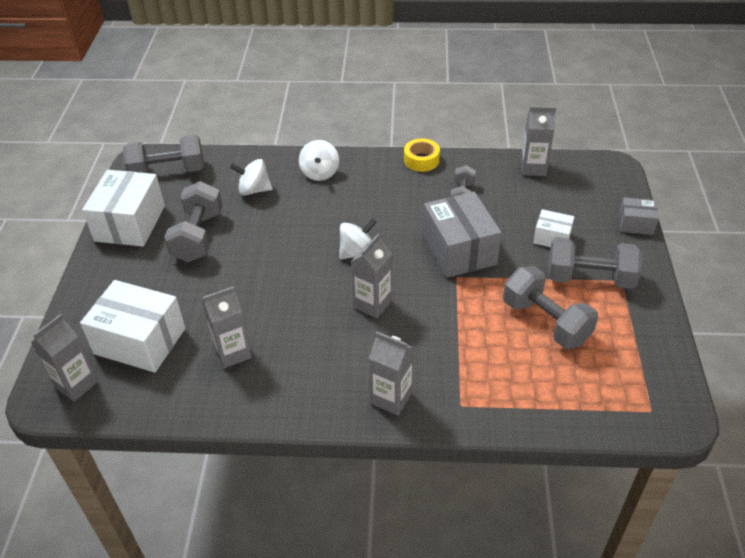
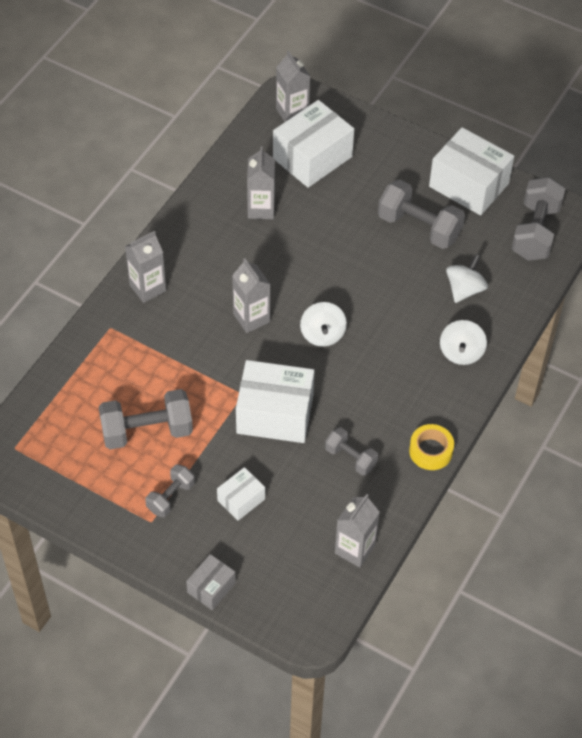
camera: 115 degrees right, 10 degrees up
white spinning top [299,140,339,181] -> white spinning top turned 105 degrees counterclockwise [440,320,487,365]
grey box [423,192,502,278] -> white box [236,360,315,443]
grey dumbbell [548,237,642,289] -> grey dumbbell [145,464,195,517], size x0.58

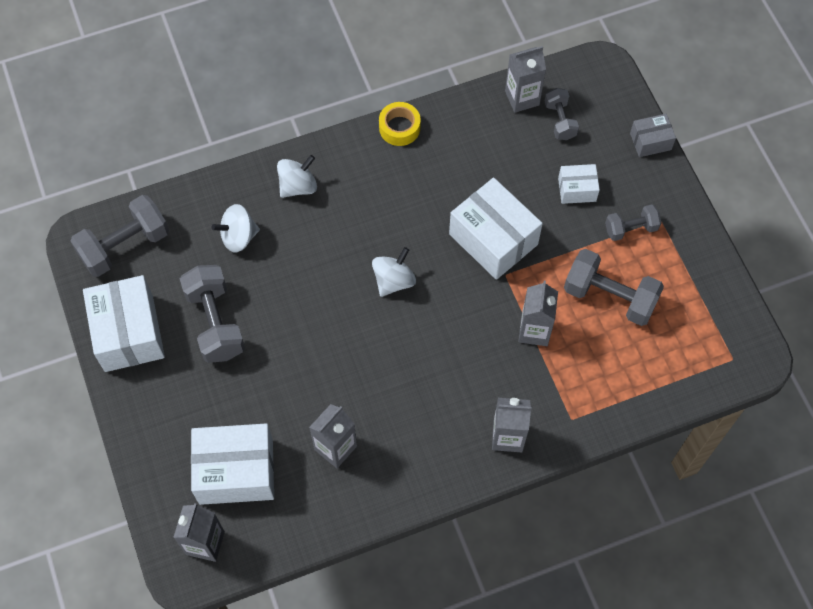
camera: 140 degrees left, 10 degrees up
grey carton [232,258,270,333] -> grey carton moved to [518,281,558,346]
grey dumbbell [325,427,378,476] -> grey dumbbell moved to [545,88,579,140]

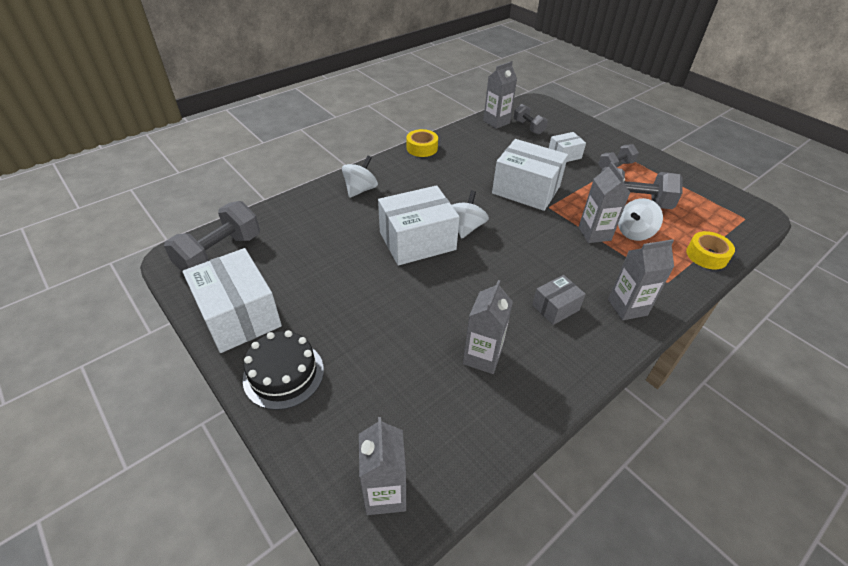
camera: 20 degrees left, 20 degrees down
grey dumbbell [180,265,245,363] -> none
white box [191,423,274,505] -> white box moved to [378,185,460,266]
white spinning top [212,204,260,253] -> white spinning top moved to [618,198,663,241]
grey box [630,114,676,157] -> grey box moved to [532,275,586,325]
none -> black cake [243,330,324,410]
none -> yellow tape [686,231,735,269]

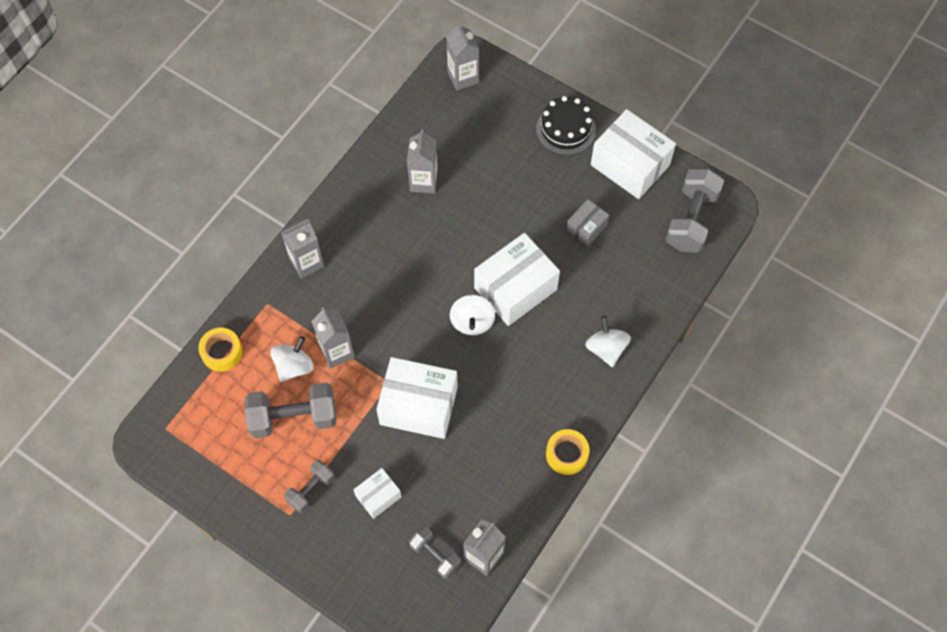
camera: 165 degrees right, 20 degrees up
white spinning top [342,155,378,198] -> white spinning top turned 150 degrees clockwise [585,316,631,367]
grey box [532,275,586,325] -> grey box moved to [566,199,609,247]

